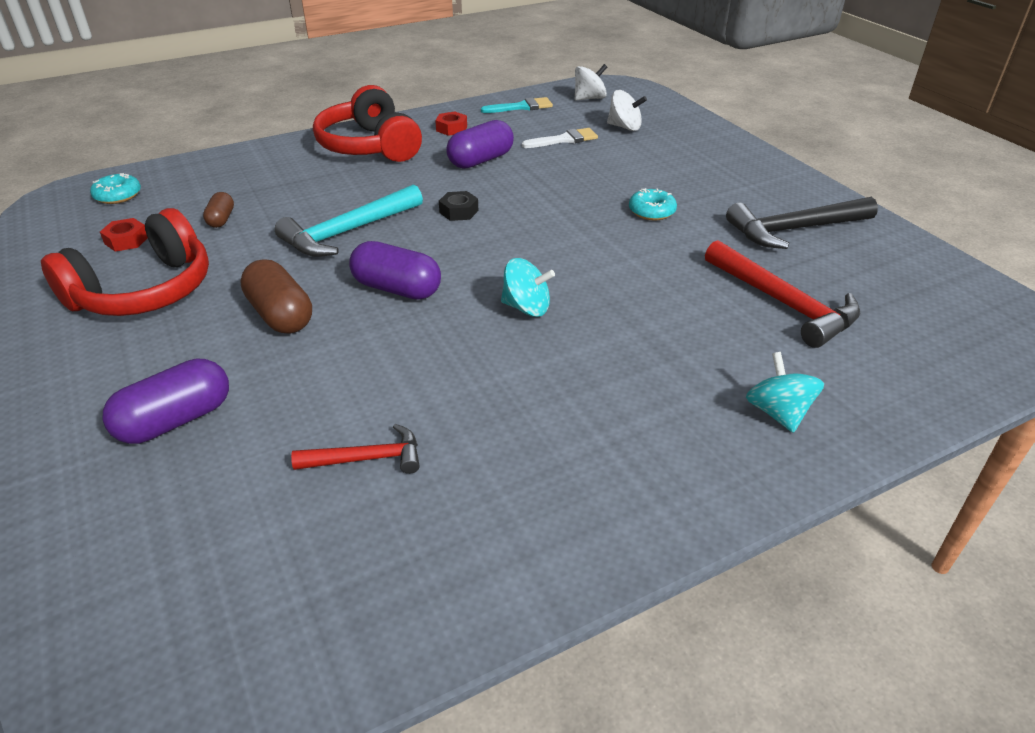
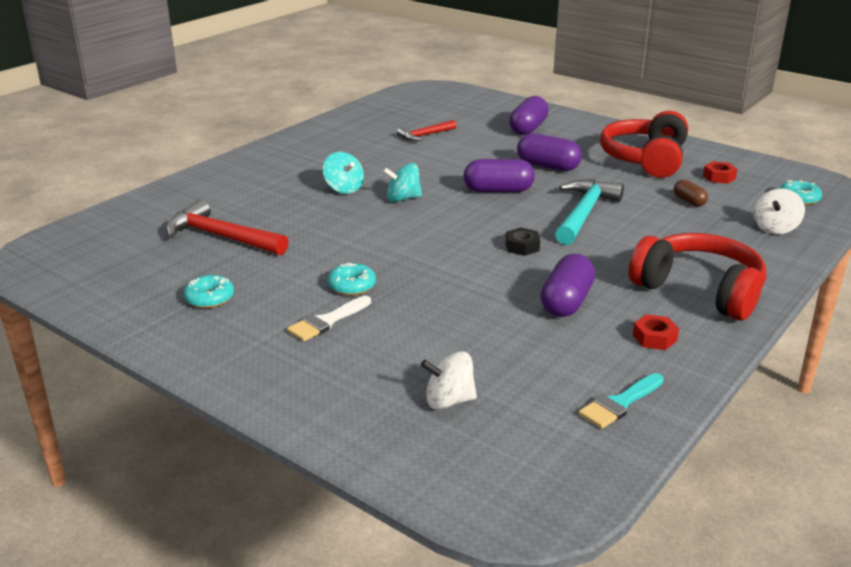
camera: 155 degrees right, 10 degrees down
brown capsule [240,259,312,333] -> purple capsule [517,133,582,171]
white brush [522,128,598,148] -> white brush moved to [287,296,371,341]
white spinning top [575,64,607,101] -> white spinning top moved to [754,188,805,234]
black hammer [726,197,878,249] -> turquoise donut [184,275,234,308]
turquoise spinning top [746,352,824,433] -> turquoise spinning top moved to [323,152,364,194]

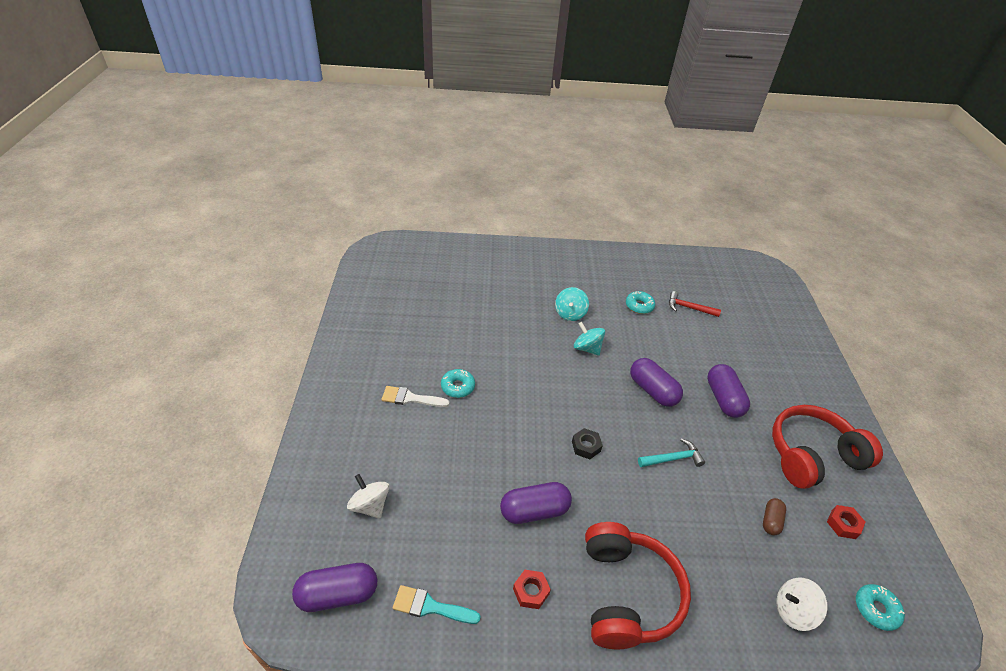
camera: 50 degrees right, 15 degrees up
red hammer [166,199,289,255] -> none
turquoise donut [184,275,234,308] -> turquoise donut moved to [626,291,655,314]
purple capsule [509,96,549,135] -> purple capsule moved to [292,563,377,612]
turquoise hammer [555,179,624,245] -> turquoise hammer [638,438,705,467], size x0.58

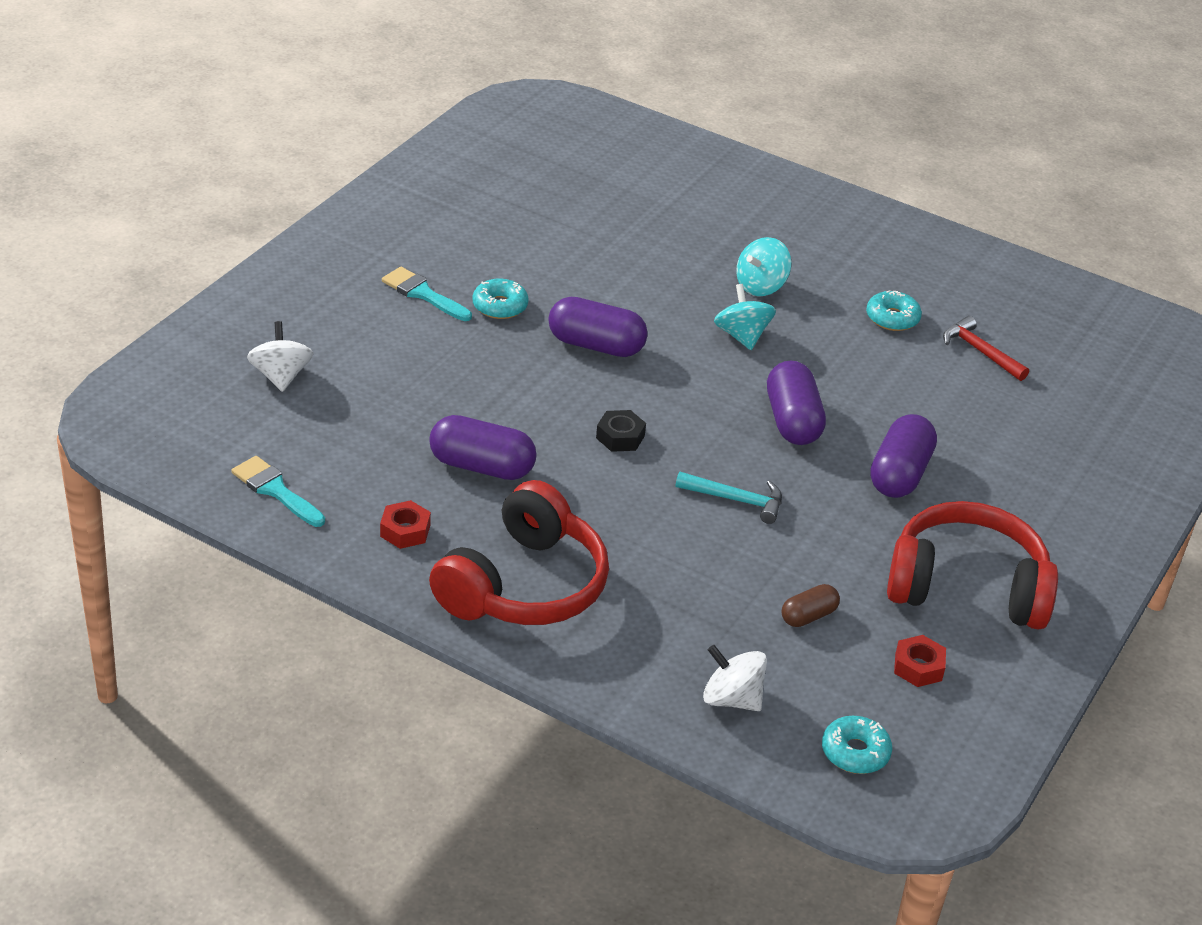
camera: 30 degrees right, 5 degrees down
purple capsule [292,563,377,612] -> purple capsule moved to [548,297,648,357]
white brush [381,386,450,407] -> turquoise brush [382,267,472,321]

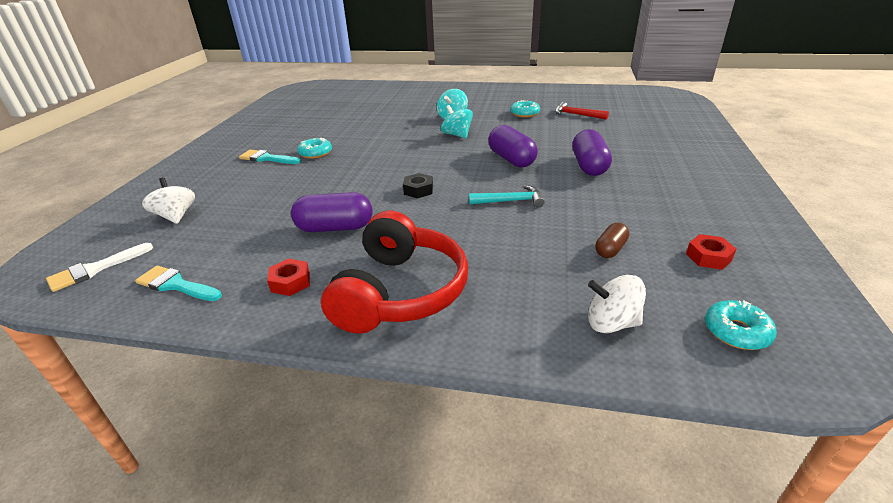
camera: 15 degrees left, 5 degrees down
purple capsule [548,297,648,357] -> none
red headphones [887,501,1058,630] -> none
none -> white brush [46,243,153,292]

